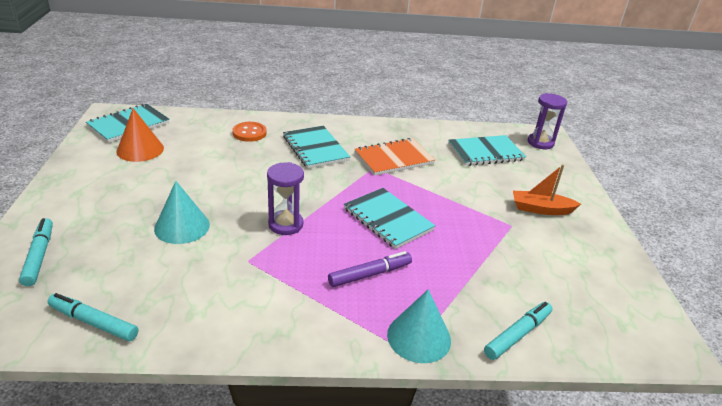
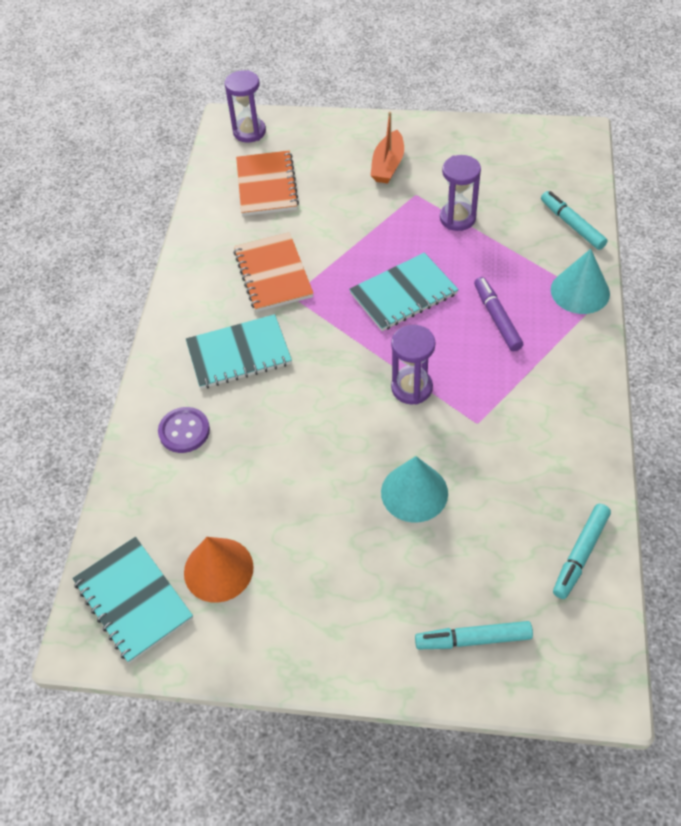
camera: 75 degrees left, 20 degrees up
orange button [232,122,267,142] -> purple button [158,407,210,453]
turquoise notebook [448,135,526,166] -> orange notebook [236,150,299,216]
none -> purple hourglass [440,155,481,231]

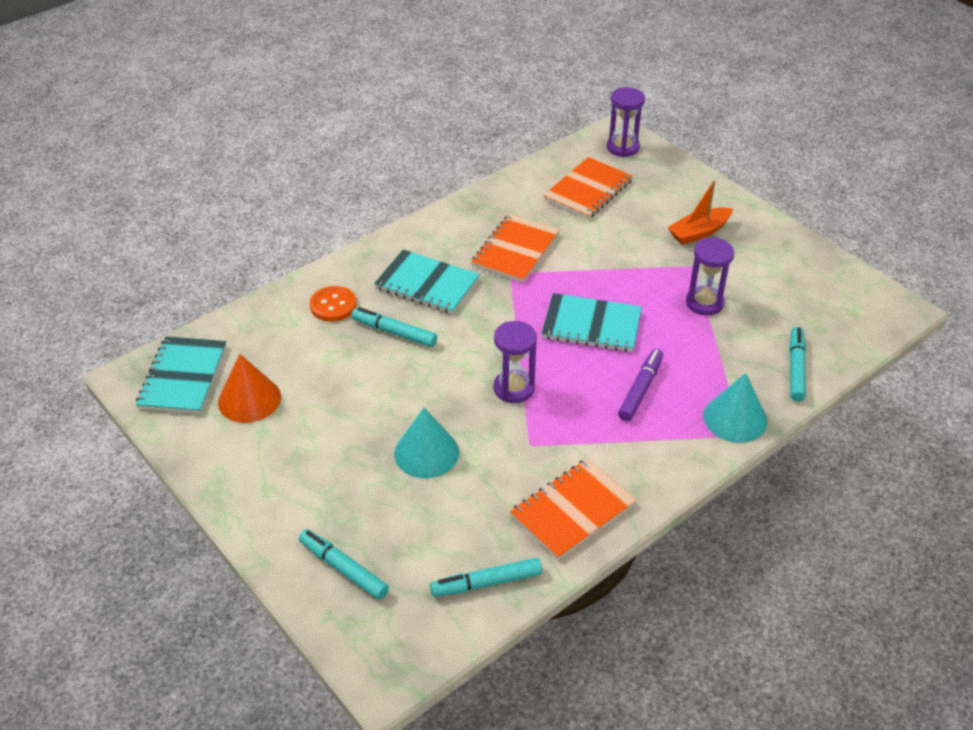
camera: 40 degrees right, 10 degrees down
purple button [158,407,210,453] -> orange button [310,286,357,322]
none -> turquoise marker [351,307,437,347]
none -> orange notebook [510,458,637,560]

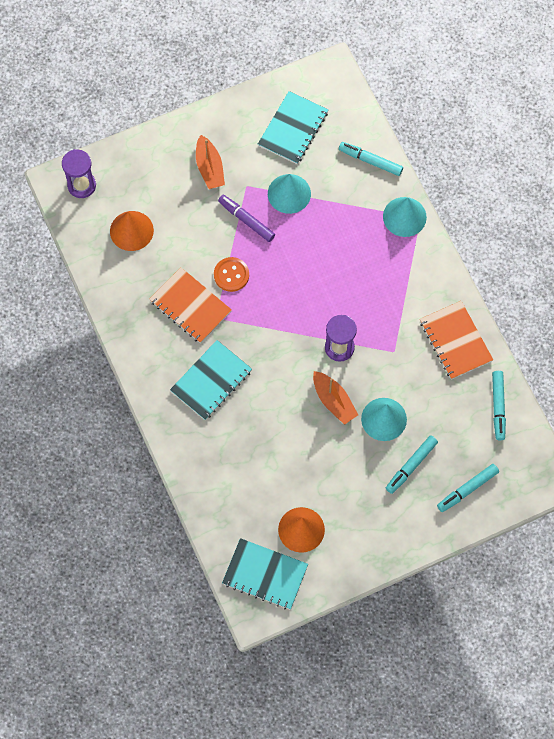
camera: 75 degrees left, 25 degrees up
orange button [310,286,357,322] -> orange button moved to [214,257,249,292]
turquoise marker [351,307,437,347] -> turquoise marker moved to [386,435,438,494]
turquoise notebook [541,293,642,352] -> turquoise notebook moved to [258,91,328,164]
orange notebook [543,157,633,219] -> orange cone [110,211,154,251]
purple marker [618,349,663,421] -> purple marker moved to [218,195,275,242]
purple hourglass [686,238,734,315] -> turquoise cone [268,174,311,214]
none -> orange boat [313,371,358,425]

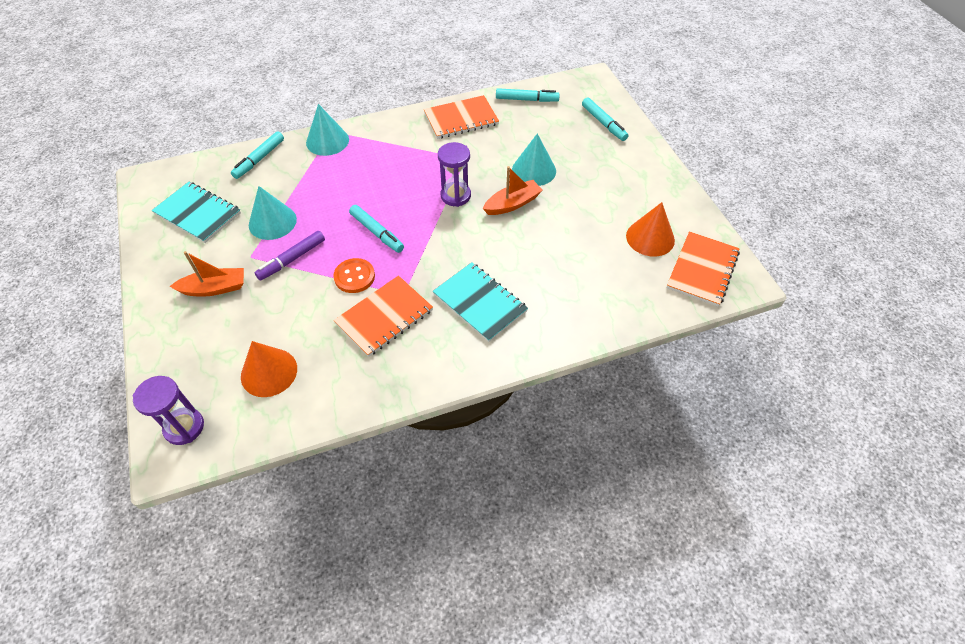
camera: 85 degrees left, 15 degrees down
turquoise notebook [222,538,308,610] -> orange notebook [667,231,740,307]
turquoise marker [386,435,438,494] -> turquoise marker moved to [349,205,404,253]

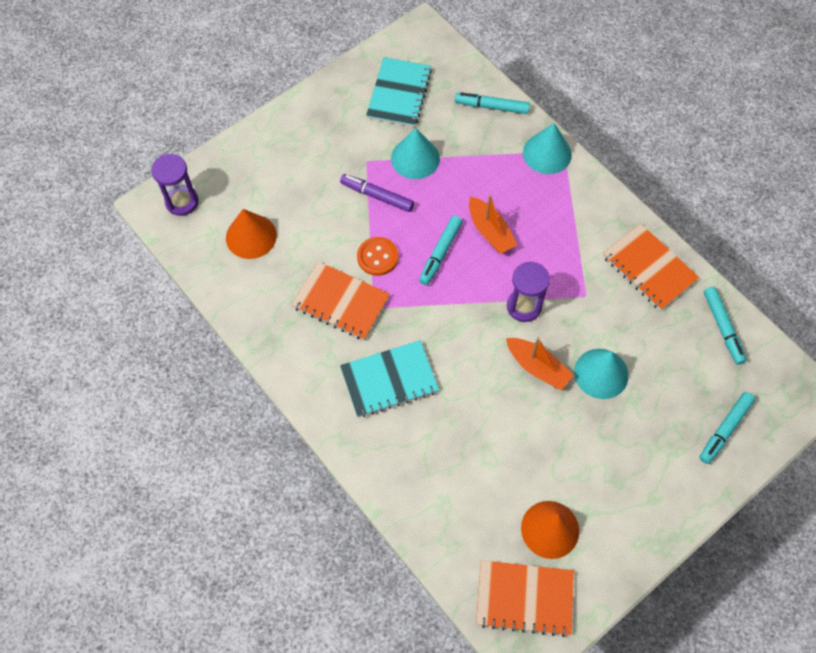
camera: 70 degrees right, 10 degrees up
orange boat [169,251,244,297] -> orange boat moved to [469,194,517,254]
turquoise notebook [433,262,528,342] -> turquoise notebook turned 45 degrees clockwise [340,340,439,417]

